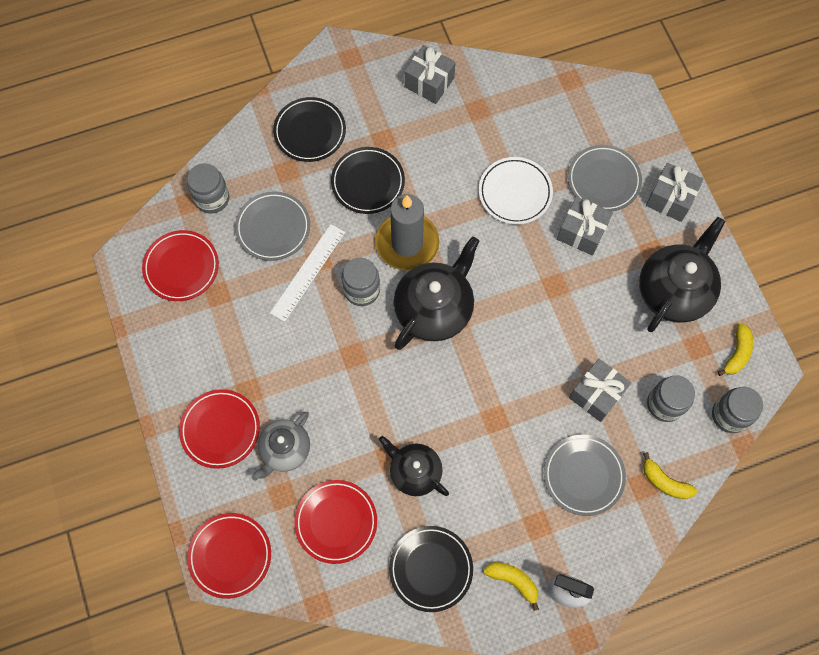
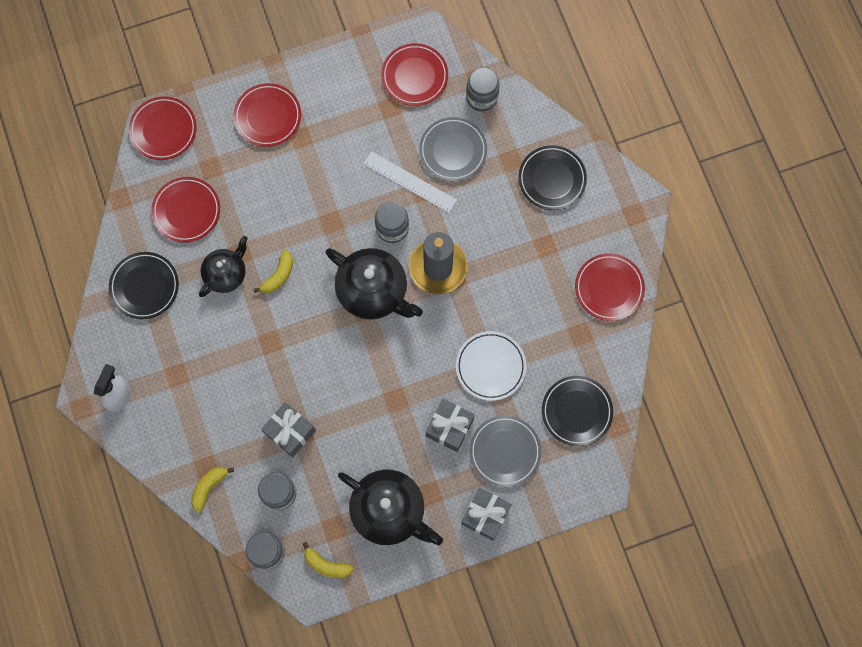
camera: 90 degrees right, 5 degrees up
grey teapot [252,412,310,481] -> none
black plate [331,147,405,214] -> black plate moved to [542,376,613,446]
grey gift [404,45,456,104] -> red plate [575,253,645,321]
yellow banana [483,562,539,611] -> yellow banana moved to [253,250,293,293]
grey plate [544,435,626,516] -> none

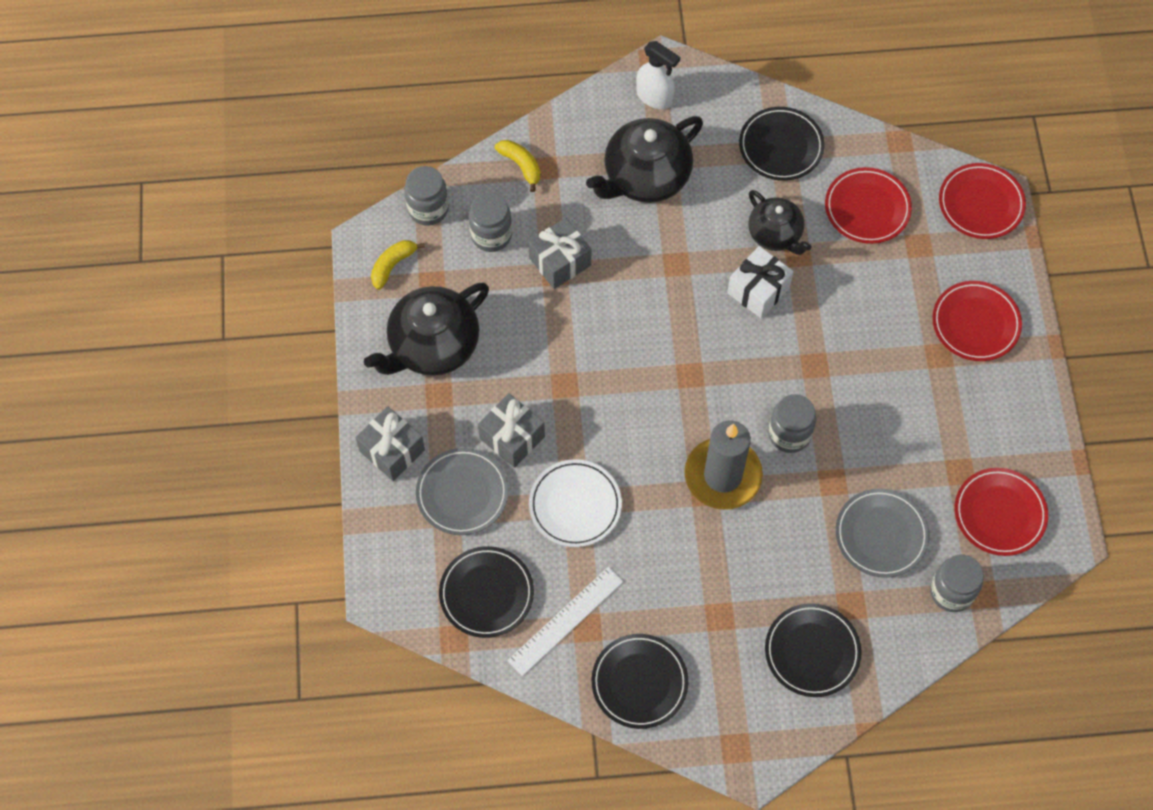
camera: 105 degrees right, 10 degrees down
yellow banana [253,250,293,293] -> white gift [727,246,794,319]
black teapot [325,248,423,320] -> black teapot moved to [586,116,703,203]
white ruler [363,151,457,213] -> white ruler moved to [507,567,624,676]
red plate [575,253,645,321] -> black plate [592,634,688,729]

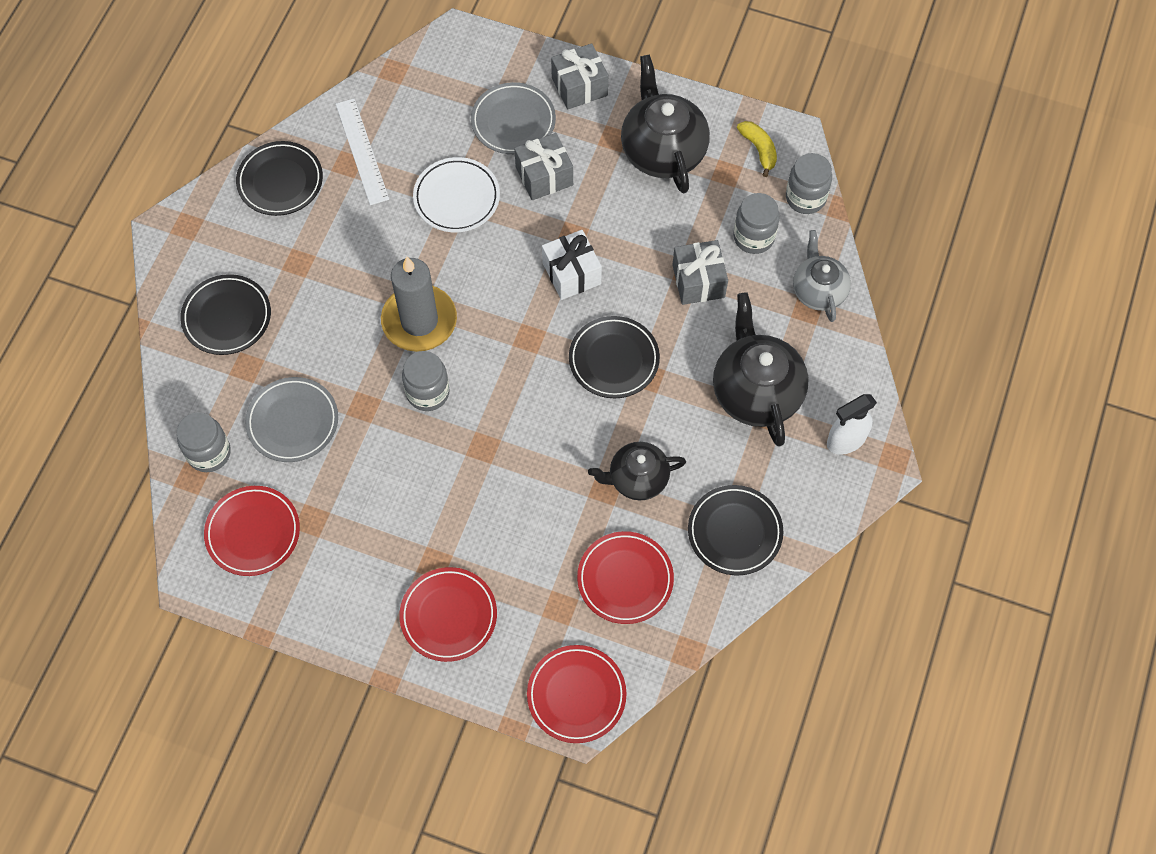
camera: 115 degrees right, 0 degrees up
black plate [439,546,534,638] -> black plate moved to [569,316,660,398]
yellow banana [495,140,541,192] -> grey teapot [793,230,851,322]
white gift [727,246,794,319] -> white gift moved to [542,230,602,300]

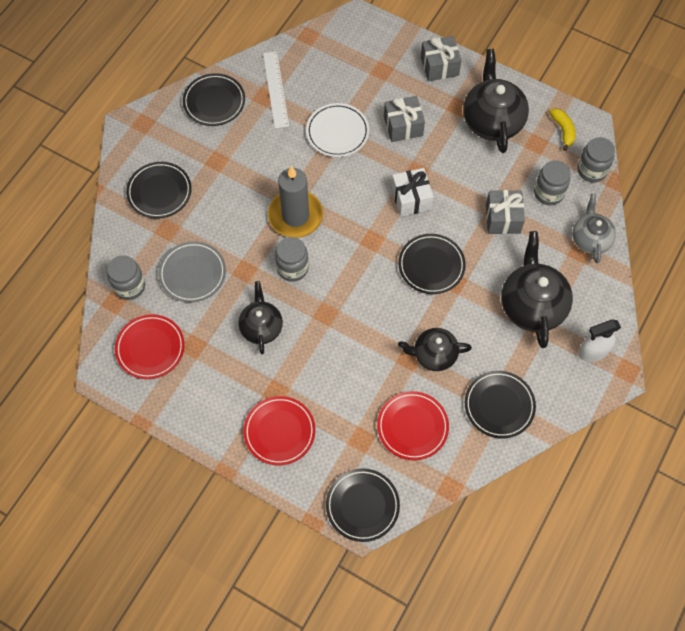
camera: 10 degrees right, 0 degrees up
grey plate [471,82,556,154] -> none
red plate [527,645,627,743] -> black plate [326,468,400,542]
none -> black teapot [238,281,283,354]

